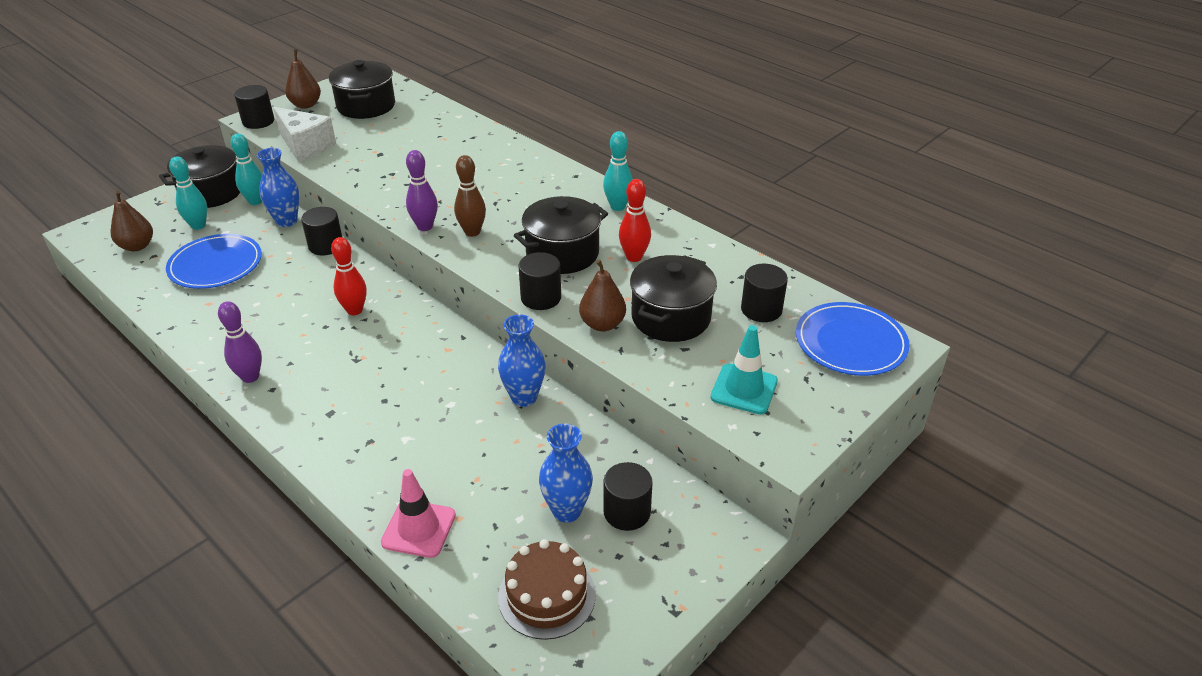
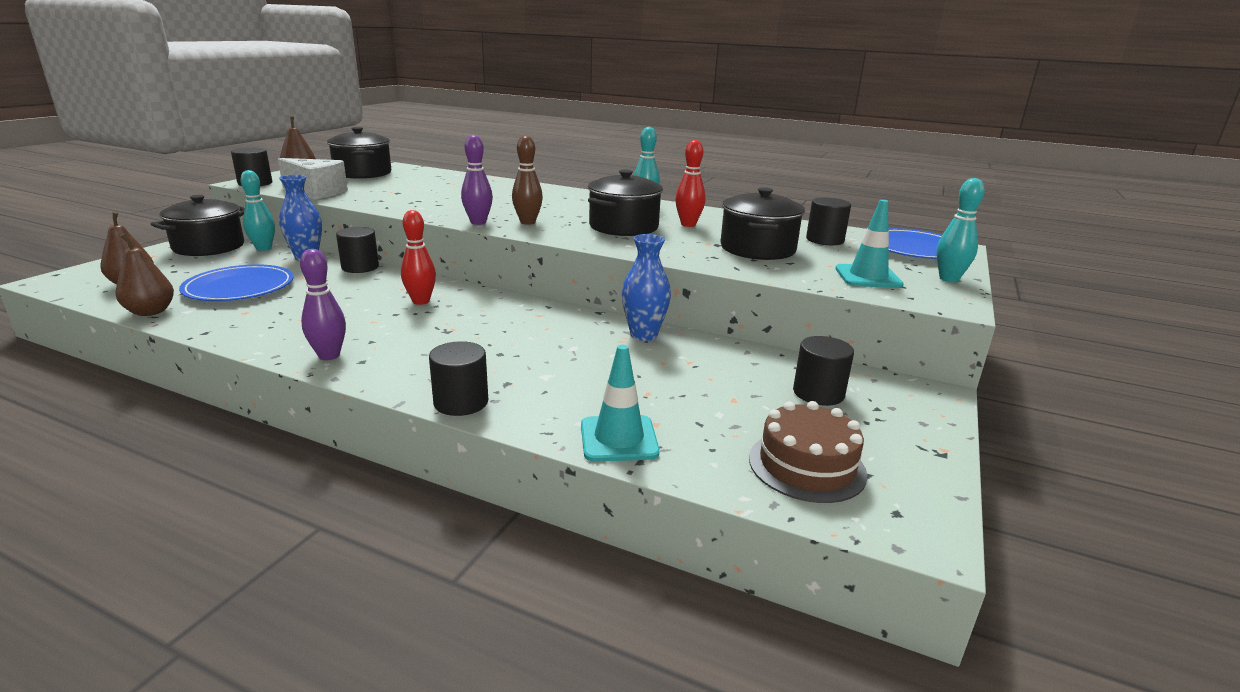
camera: 20 degrees left, 15 degrees down
turquoise bowling pin [169,156,207,230] -> turquoise bowling pin moved to [936,178,985,282]
pink traffic cone [381,469,456,558] -> turquoise traffic cone [581,345,660,462]
black cylinder [518,252,561,310] -> black cylinder moved to [429,341,488,416]
blue vase [539,424,593,523] -> none
brown pear [579,259,626,331] -> brown pear moved to [115,234,174,316]

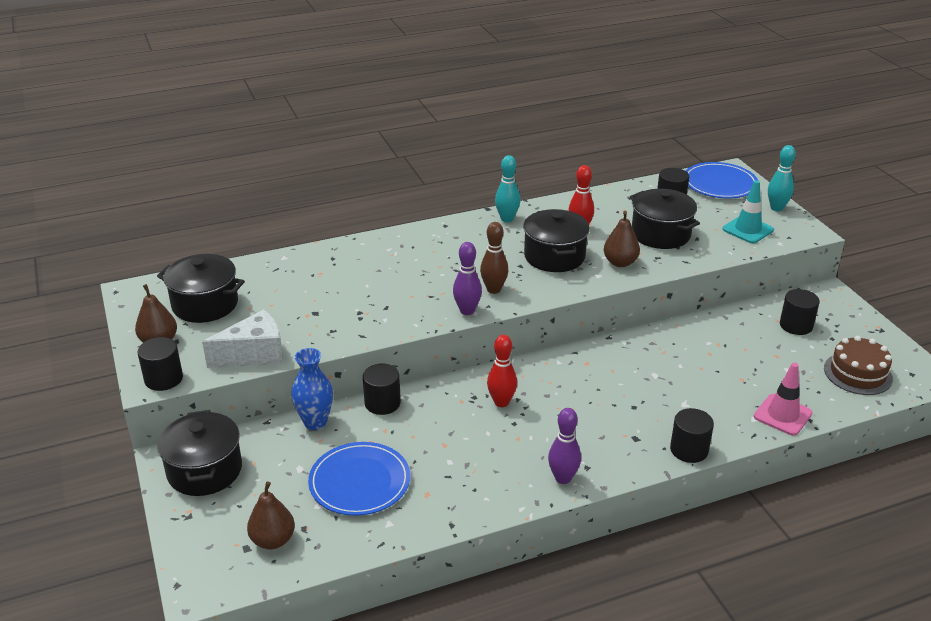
camera: 45 degrees left, 10 degrees up
brown pear [115,234,174,316] -> brown pear moved to [604,211,640,267]
turquoise bowling pin [241,170,275,251] -> none
turquoise traffic cone [581,345,660,462] -> pink traffic cone [754,363,813,436]
blue vase [622,234,671,341] -> none

